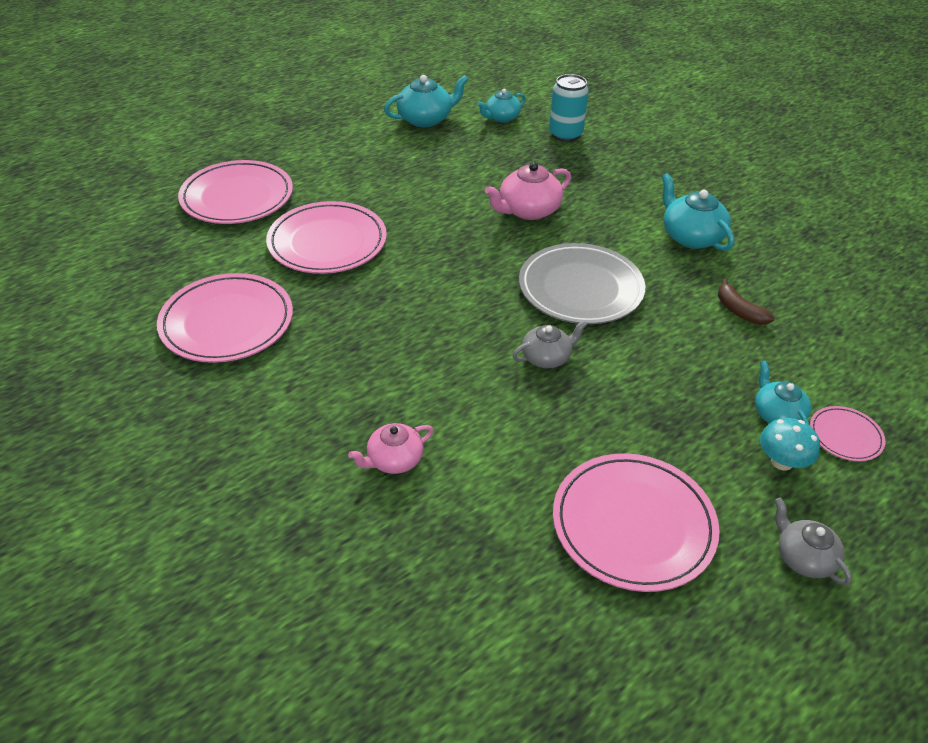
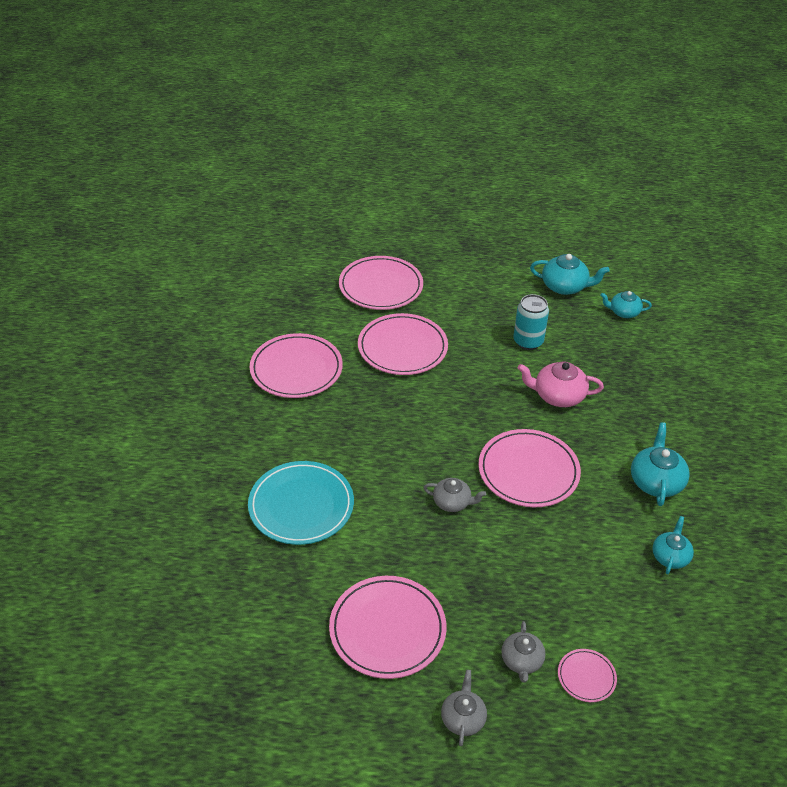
camera: 40 degrees right, 0 degrees up
pink teapot [348,423,433,474] -> turquoise plate [248,461,354,545]
grey plate [519,243,645,324] -> pink plate [478,429,581,507]
turquoise can [549,74,589,142] -> turquoise can moved to [513,294,549,350]
brown banana [718,279,774,325] -> none
turquoise teapot [755,360,811,425] -> turquoise teapot moved to [653,516,694,574]
turquoise mushroom [760,418,820,471] -> grey teapot [501,621,546,682]

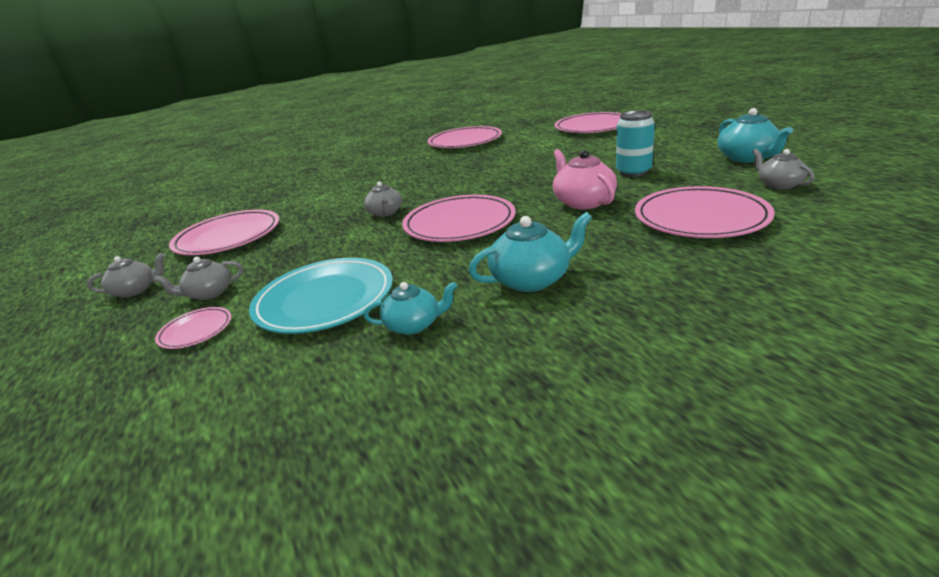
camera: 65 degrees right, 15 degrees down
turquoise plate [248,461,354,545] -> turquoise plate moved to [249,258,393,334]
pink plate [358,313,448,375] -> pink plate moved to [635,186,775,238]
turquoise teapot [600,291,652,318] -> grey teapot [752,149,814,189]

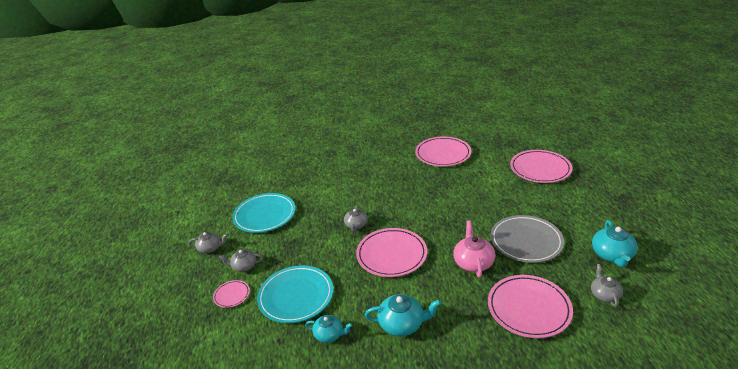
camera: 20 degrees right, 5 degrees up
pink plate [169,210,279,255] -> turquoise plate [232,193,295,233]
turquoise can [616,110,655,177] -> grey plate [490,215,564,263]

